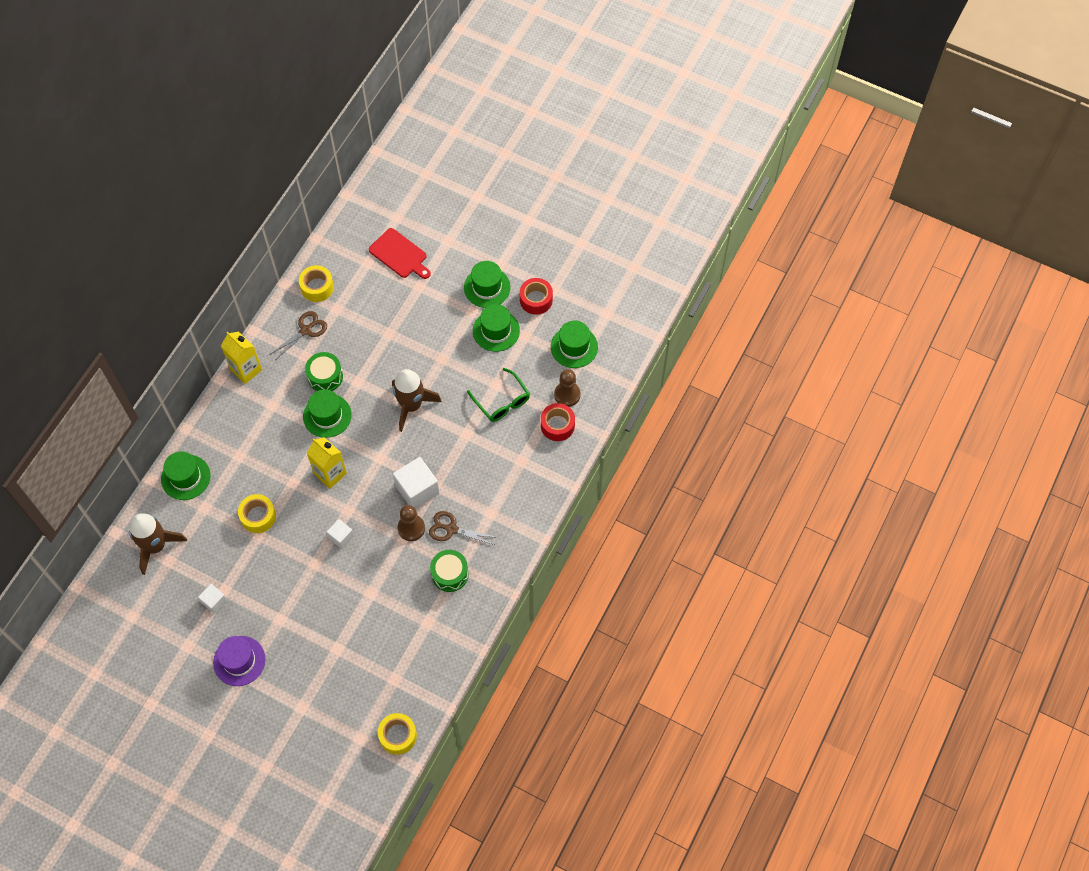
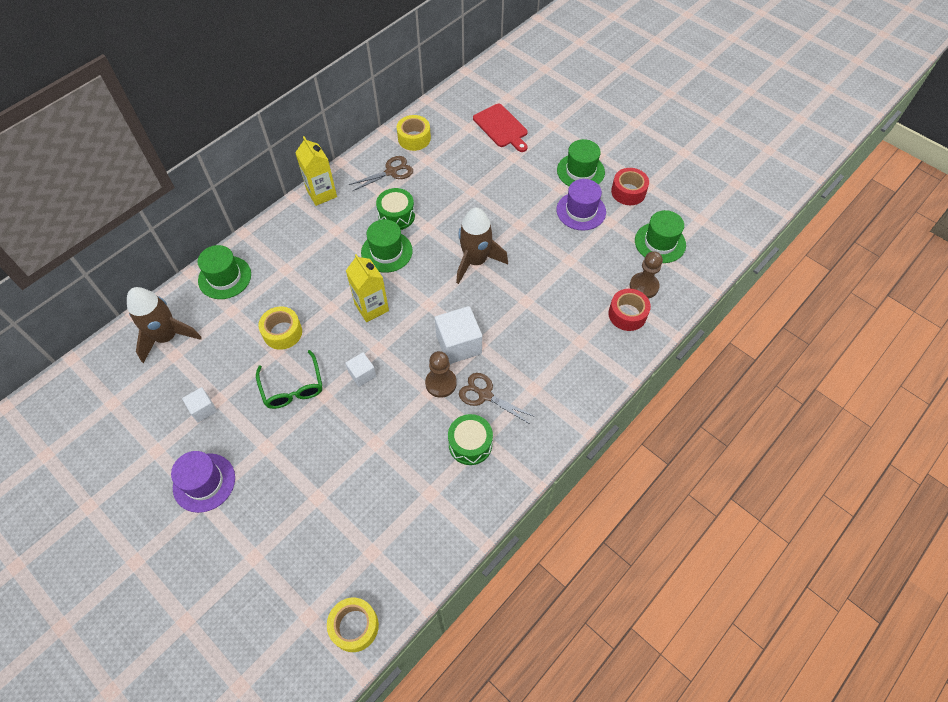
camera: 15 degrees right, 5 degrees down
green glasses [467,368,530,422] -> green glasses moved to [256,350,322,409]
green hat [473,304,520,352] -> purple hat [556,179,606,230]

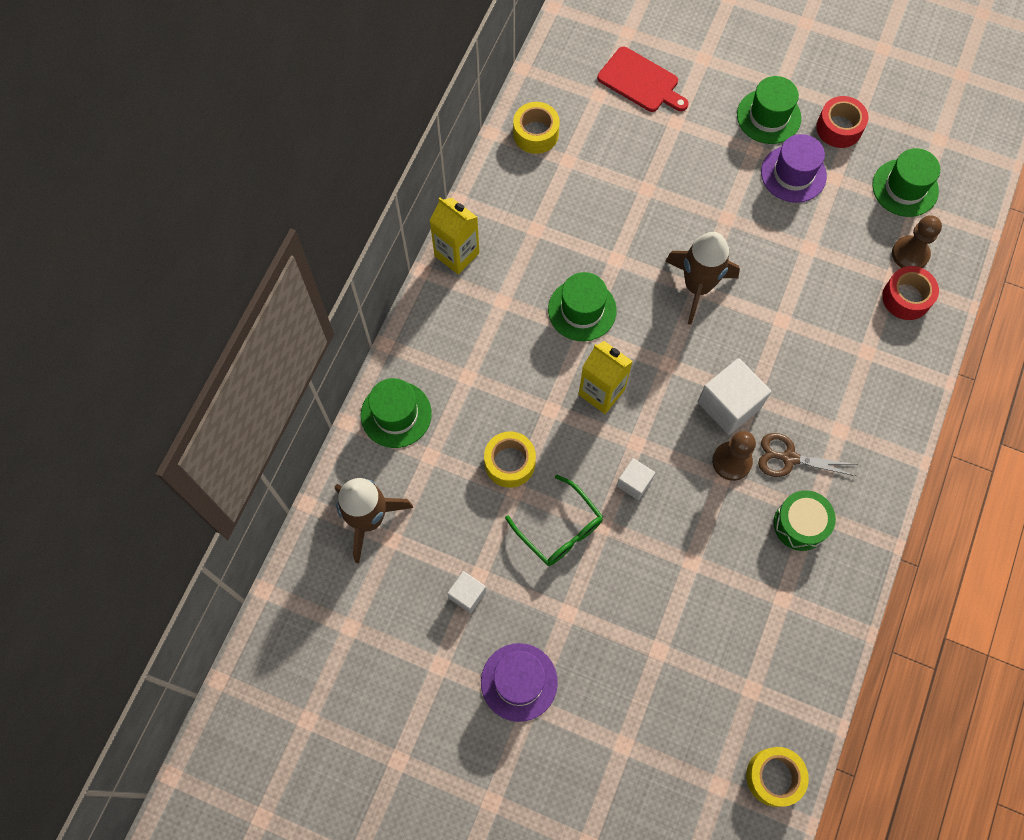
camera: 20 degrees left, 10 degrees up
brown scissors [349,156,413,191] -> none
green drum [376,188,415,230] -> none

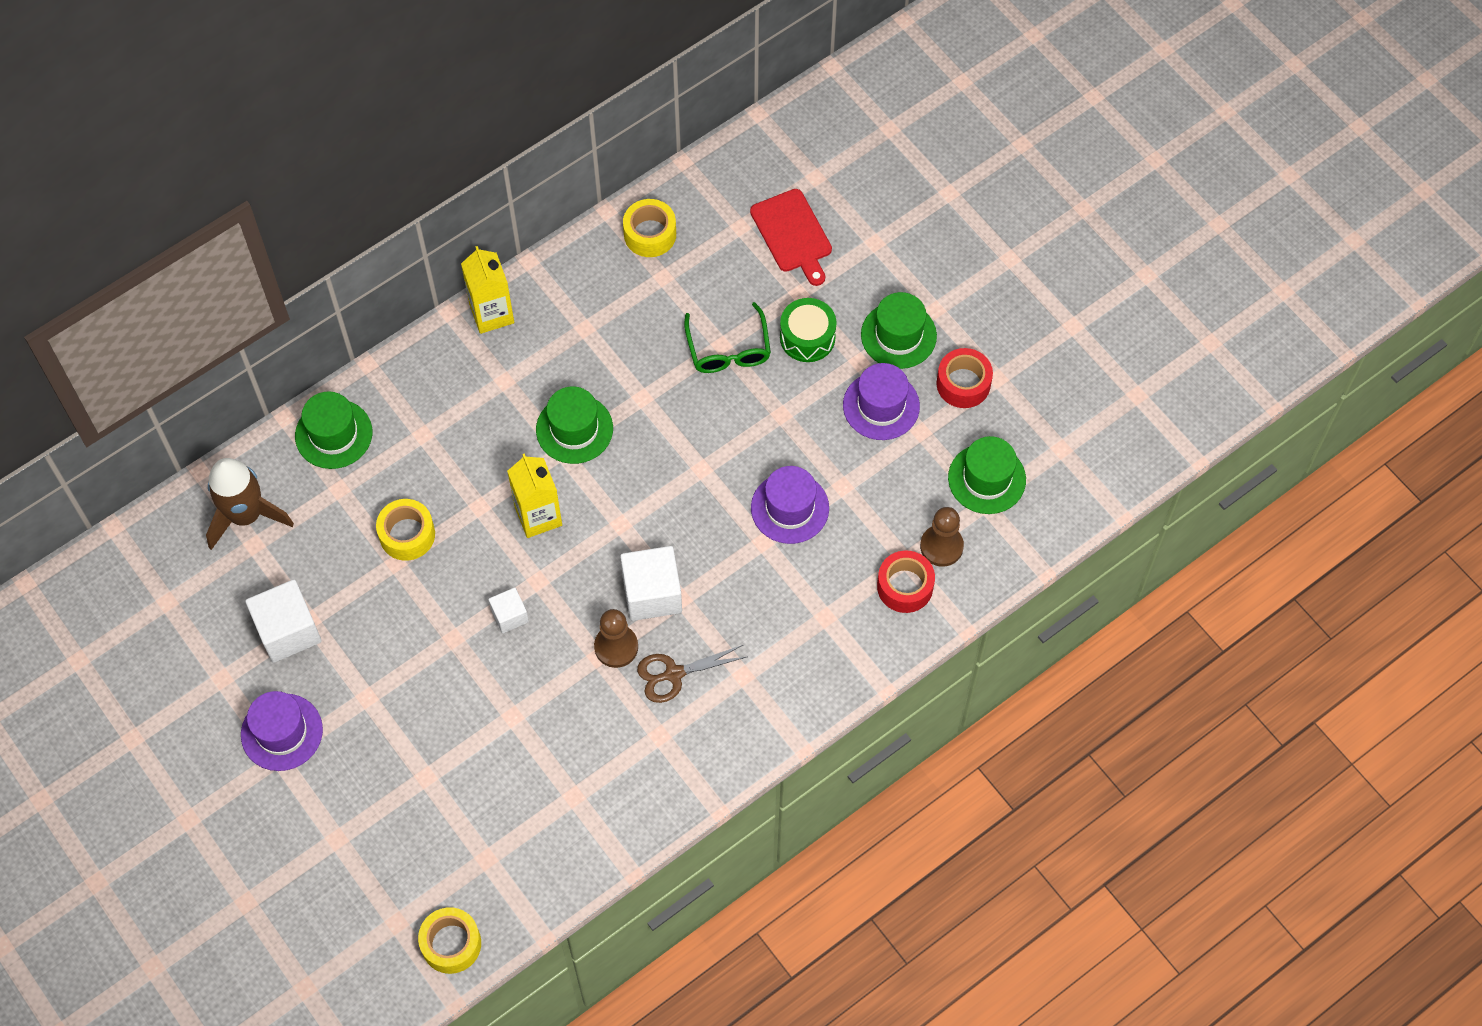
camera: 30 degrees right, 5 degrees down
white cube [447,571,486,613] -> white cube [245,580,322,663], size x1.80
green glasses [505,474,603,566] -> green glasses moved to [684,302,771,373]
brown rocket [665,232,740,325] -> none
brown scissors [758,433,858,477] -> brown scissors turned 60 degrees counterclockwise [637,645,746,703]
green drum [774,490,836,551] -> green drum moved to [780,298,837,362]
none -> purple hat [751,466,829,544]

